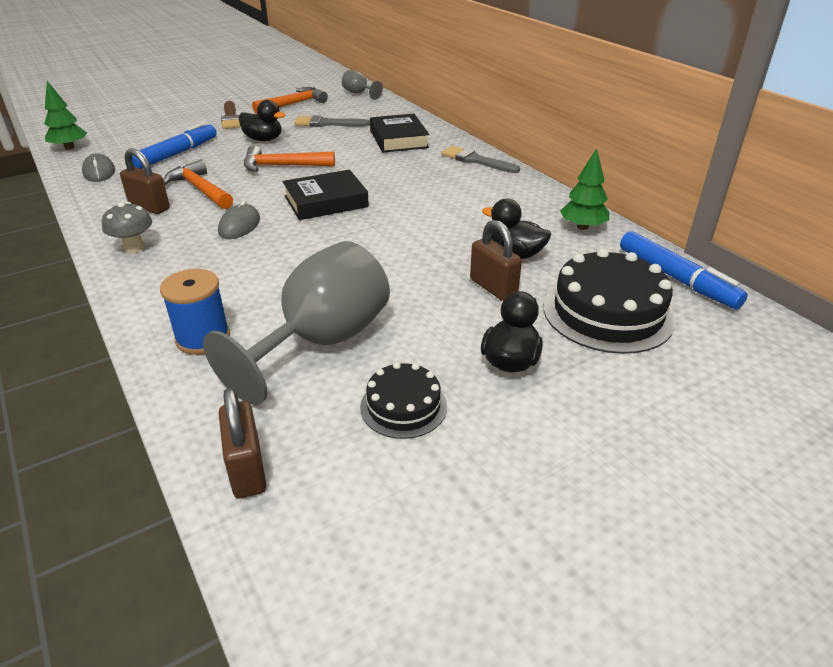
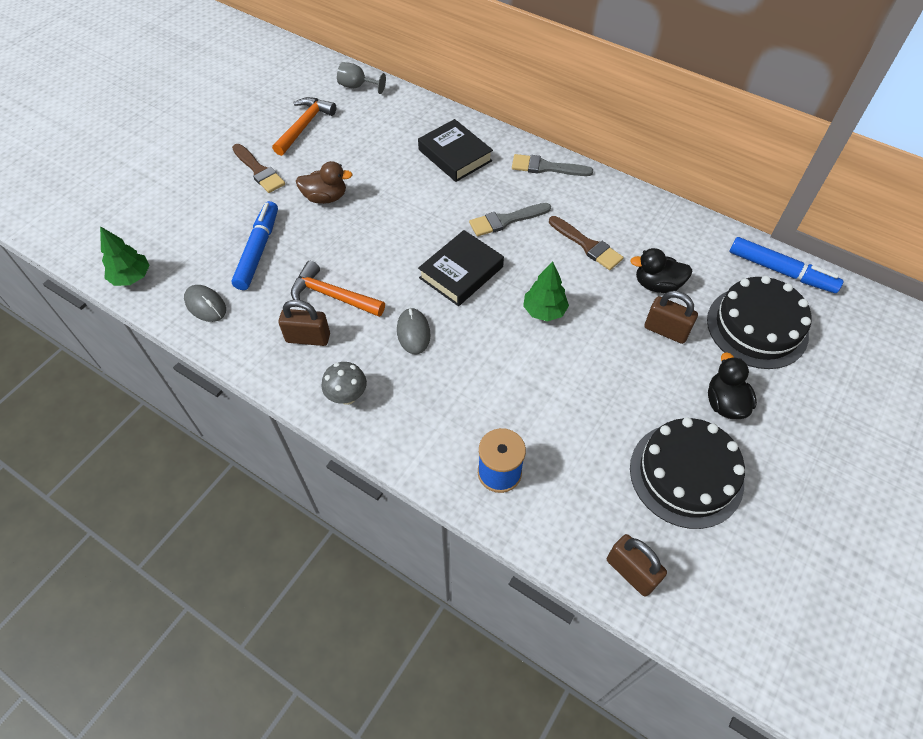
camera: 25 degrees left, 20 degrees up
grey goblet [203,241,390,405] -> none
black duck [239,100,285,141] -> brown duck [296,161,353,204]
orange hammer [244,145,335,172] -> none
grey brush [294,115,370,127] -> grey brush moved to [469,203,551,236]
black cake [360,362,447,439] -> black cake [630,418,745,529], size x1.76
green tree [560,148,609,230] -> green tree moved to [523,261,569,322]
none -> brown brush [549,216,623,270]

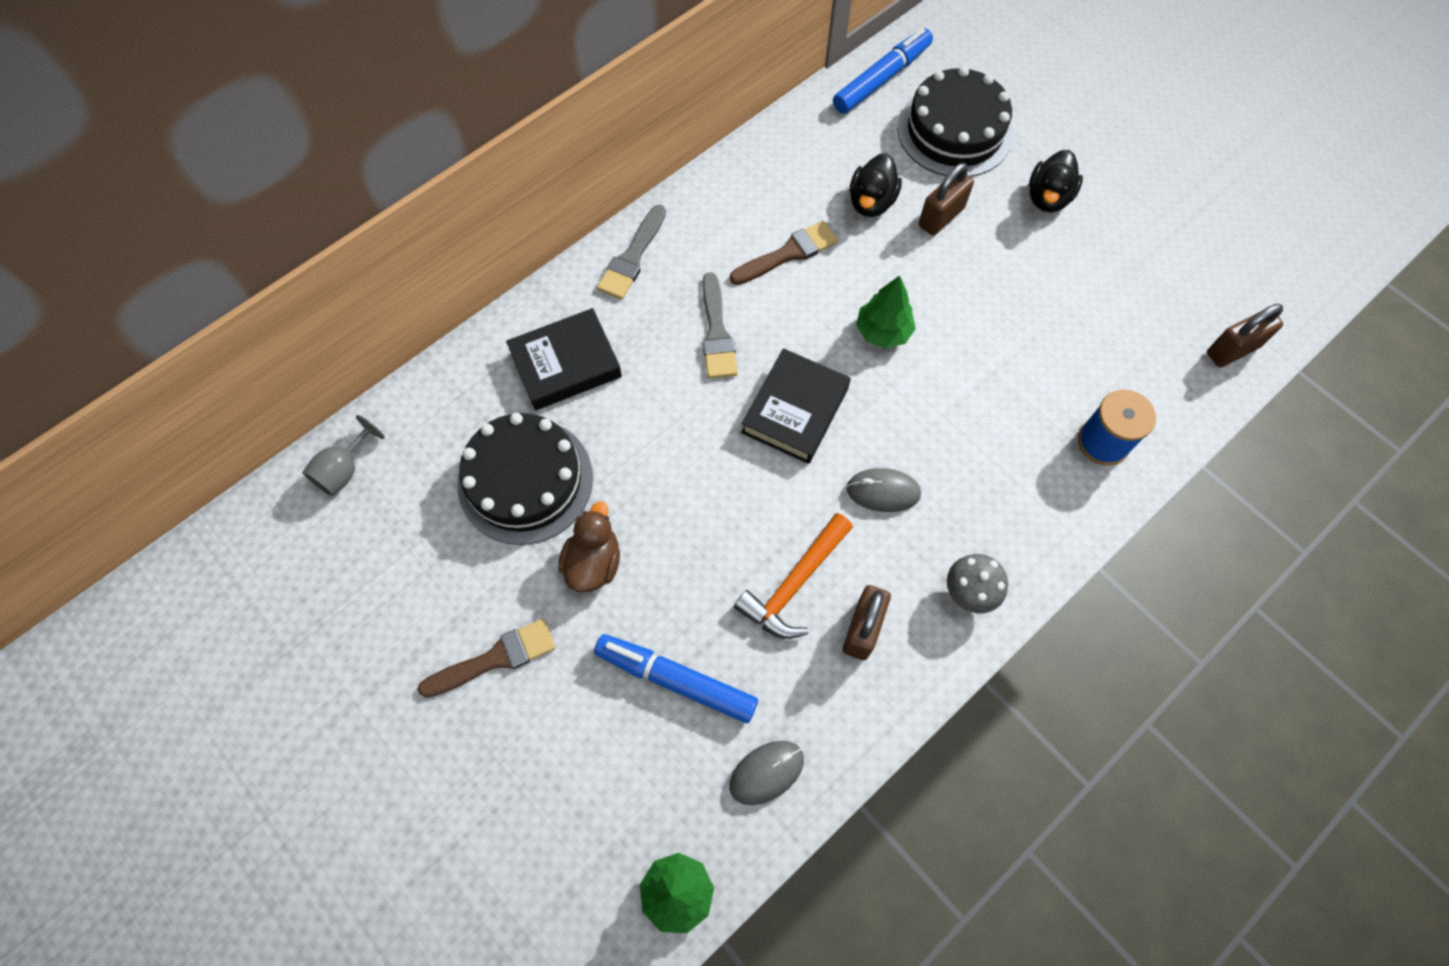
camera: 75 degrees left, 10 degrees up
orange hammer [272,97,336,156] -> none
black book [418,230,504,306] -> black book turned 60 degrees clockwise [741,348,851,464]
black cake [630,418,745,529] -> black cake moved to [457,413,593,545]
black duck [708,352,757,419] -> black duck turned 75 degrees counterclockwise [1029,150,1083,212]

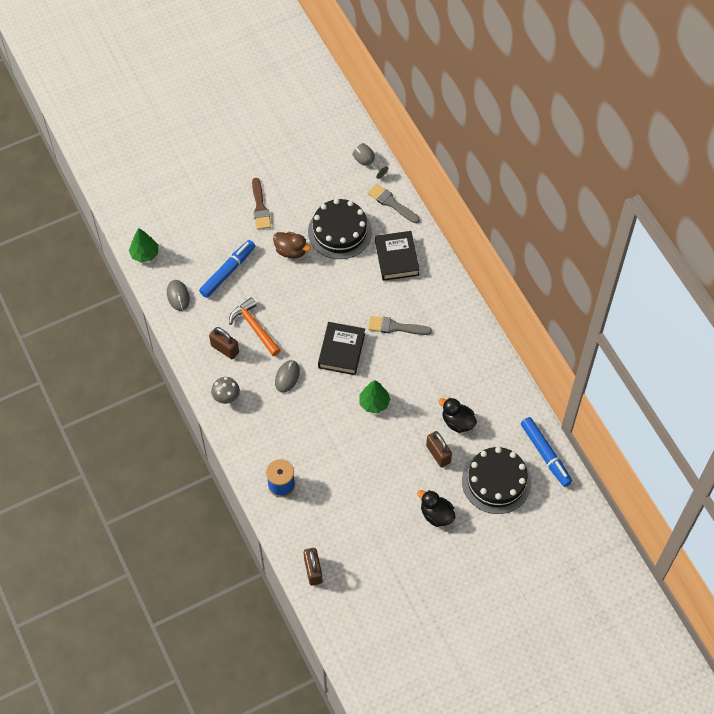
camera: 105 degrees right, 5 degrees down
grey brush [597,204,666,299] -> grey brush moved to [368,184,419,223]
brown brush [730,221,838,285] -> none
black book [741,348,851,464] -> black book turned 60 degrees clockwise [318,322,365,375]

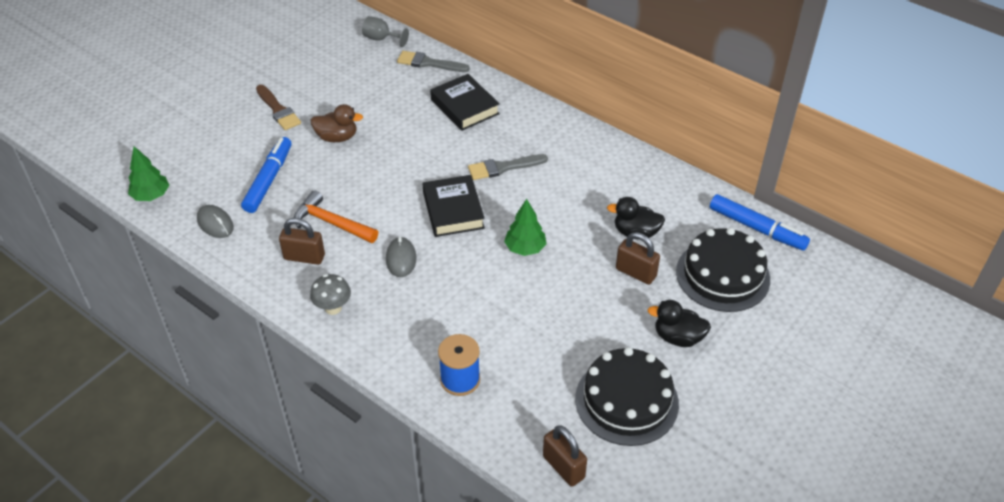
camera: 25 degrees left, 15 degrees down
black cake [308,199,372,259] -> black cake moved to [575,347,679,446]

